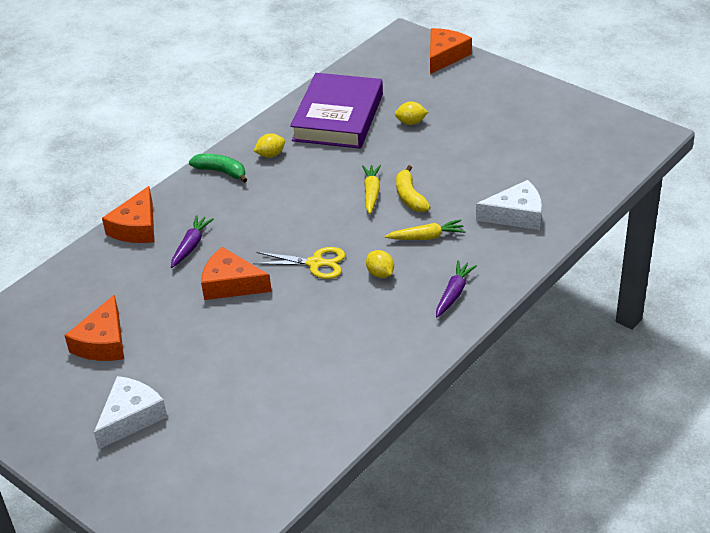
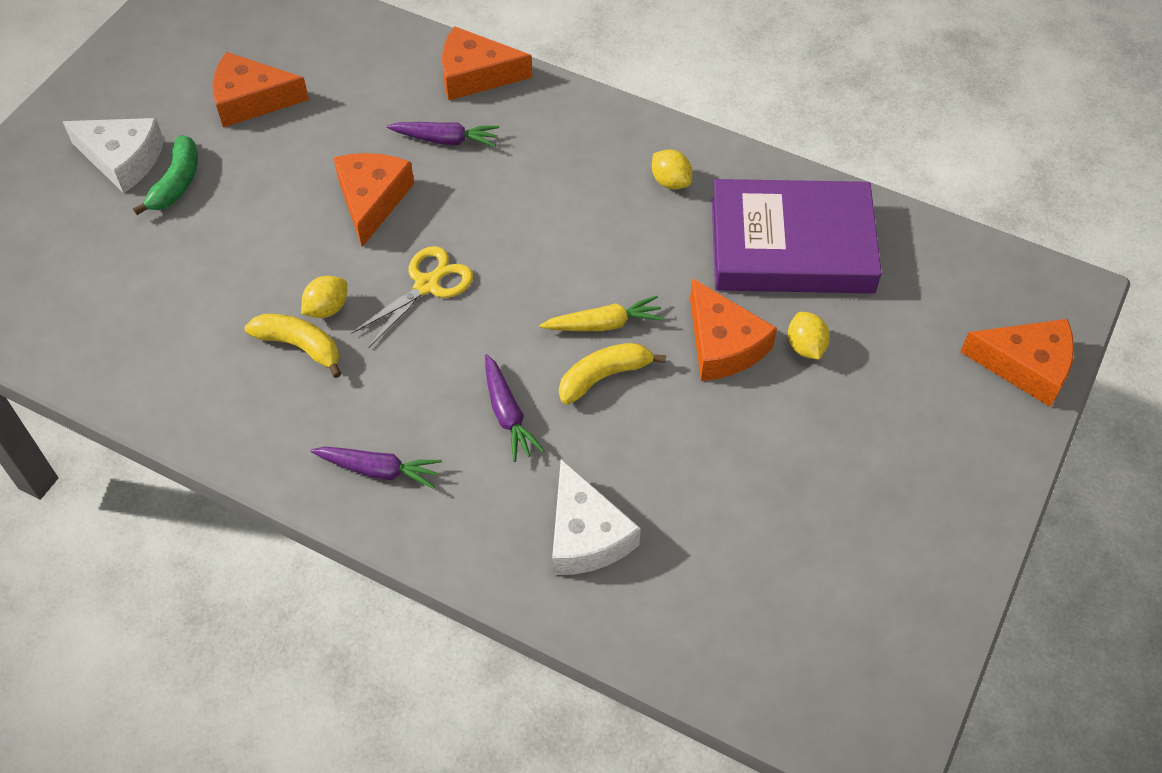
camera: 75 degrees right, 15 degrees up
green banana [189,154,247,183] -> green banana moved to [133,135,198,215]
yellow scissors [253,247,345,279] -> yellow scissors turned 135 degrees counterclockwise [351,246,473,348]
yellow lemon [366,250,394,278] -> yellow lemon moved to [301,276,347,318]
yellow carrot [385,219,466,240] -> purple carrot [485,354,545,462]
none -> yellow banana [244,314,342,378]
none -> orange cheese [690,278,777,381]

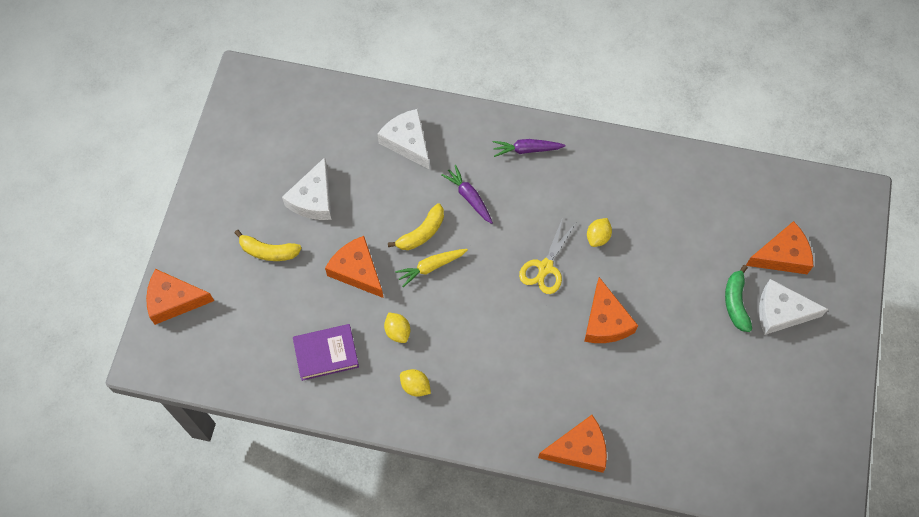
camera: 165 degrees right, 10 degrees up
orange cheese [212,52,309,127] -> orange cheese moved to [746,221,813,274]
yellow banana [244,314,342,378] -> yellow banana moved to [235,230,302,261]
purple carrot [387,122,499,147] -> none
purple book [712,179,882,293] -> purple book [293,324,359,381], size x0.56
yellow lemon [788,312,830,360] -> yellow lemon moved to [384,312,410,343]
none -> white cheese [282,157,332,220]

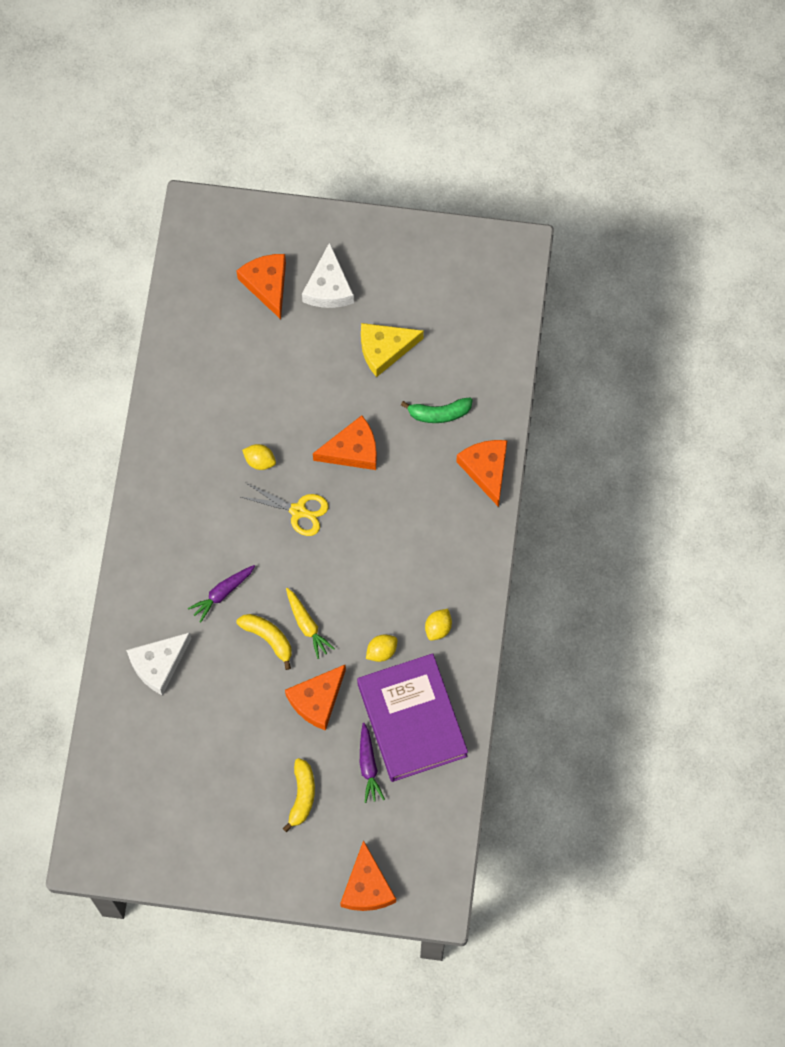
camera: 95 degrees left, 5 degrees up
white cheese [282,157,332,220] -> none
purple book [293,324,359,381] -> purple book [357,653,468,782], size x1.79
purple carrot [493,139,566,157] -> purple carrot moved to [360,723,385,803]
green banana [725,265,752,332] -> green banana moved to [401,398,473,423]
none -> yellow cheese [361,323,424,377]

